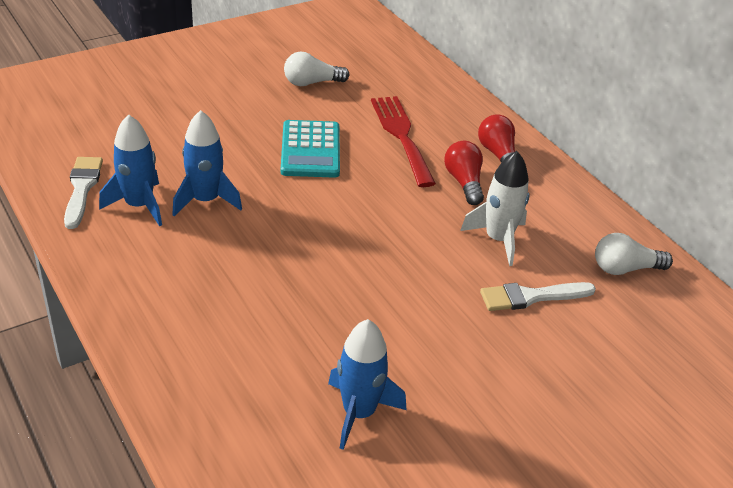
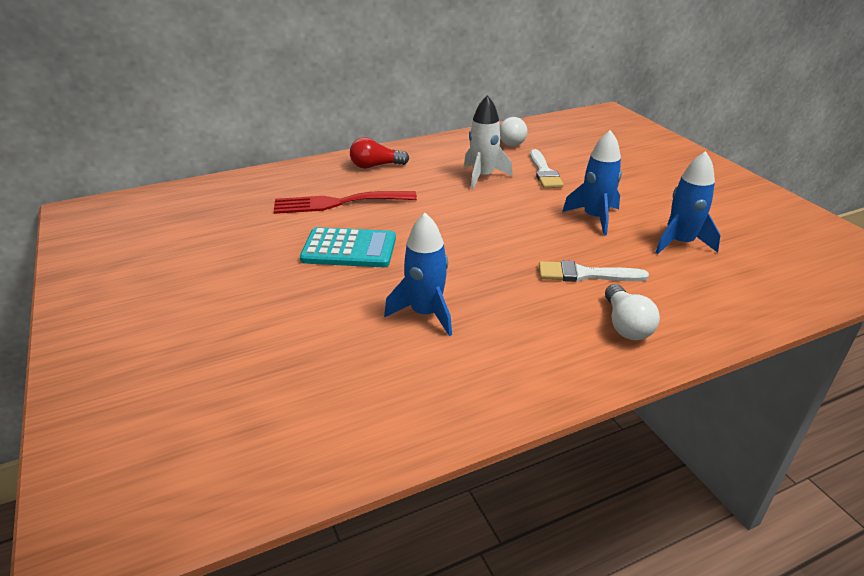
camera: 80 degrees left, 5 degrees down
white brush [64,157,103,229] -> white brush moved to [539,261,649,282]
blue rocket [99,114,162,226] -> blue rocket moved to [562,130,622,236]
white light bulb [284,52,350,86] -> white light bulb moved to [605,284,660,340]
red light bulb [444,141,484,205] -> none

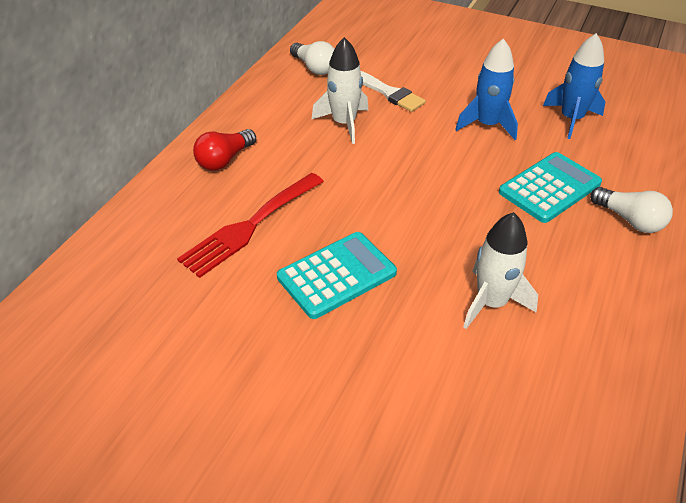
camera: 40 degrees left, 10 degrees up
blue rocket [384,213,452,336] -> white rocket [463,212,538,329]
white brush [539,261,649,282] -> turquoise calculator [499,152,602,223]

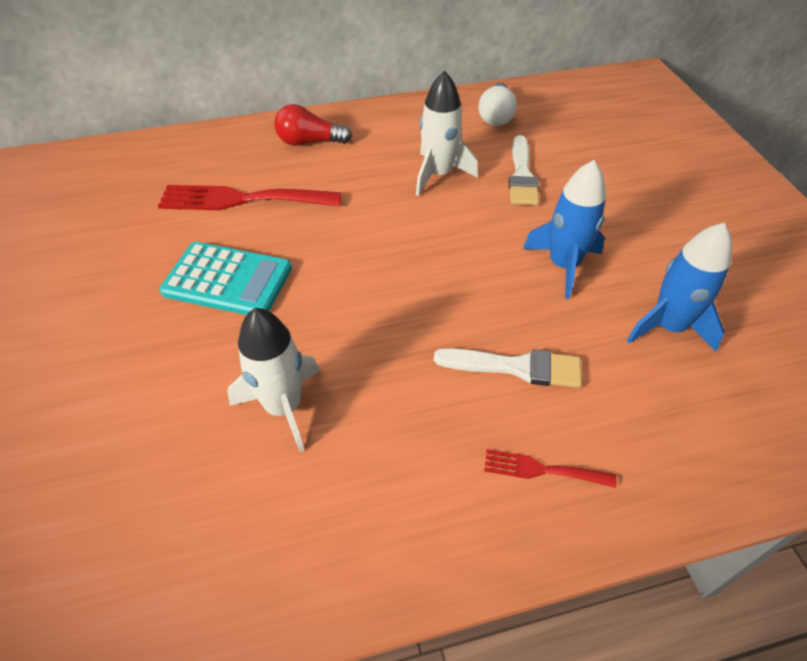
camera: 50 degrees right, 5 degrees up
turquoise calculator [499,152,602,223] -> white brush [434,348,582,388]
white light bulb [590,187,673,233] -> red fork [484,449,617,488]

